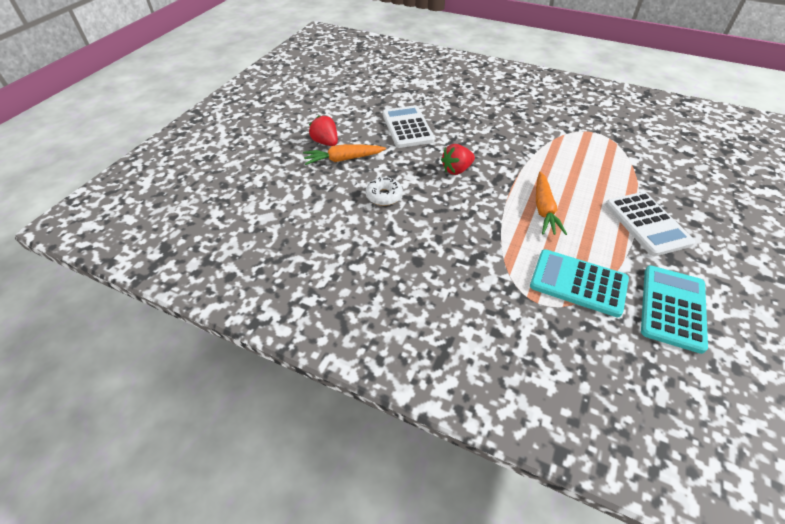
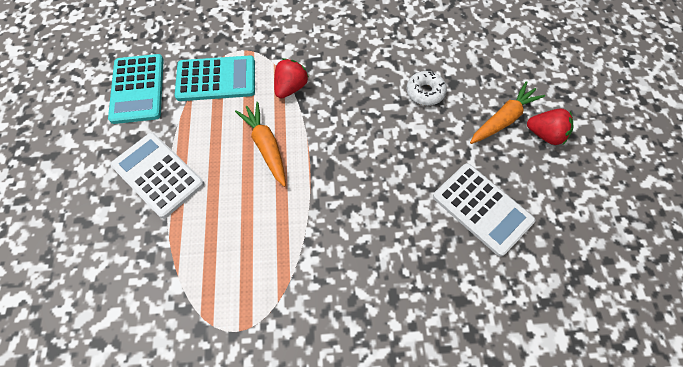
camera: 150 degrees right, 15 degrees up
red strawberry [441,144,475,175] -> red strawberry moved to [274,59,309,99]

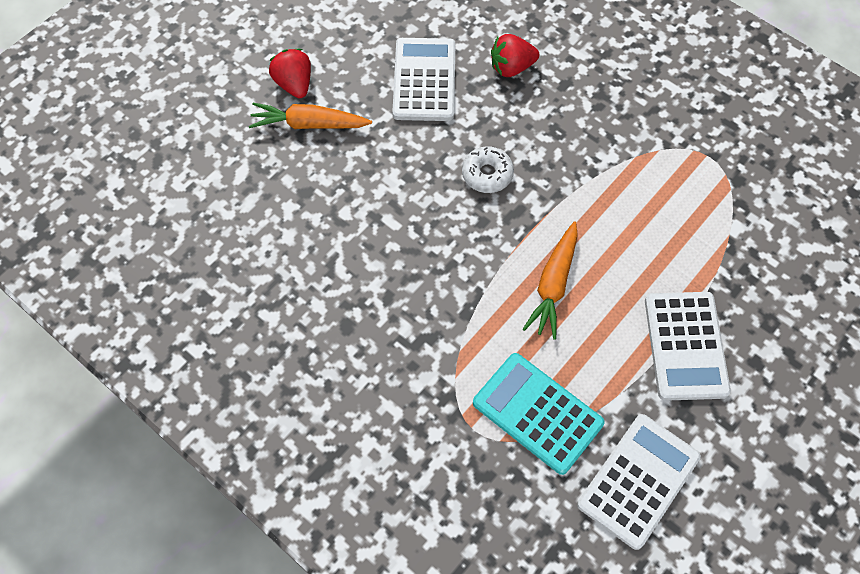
camera: 135 degrees left, 0 degrees up
turquoise calculator [108,54,164,124] -> white calculator [577,414,701,550]
red strawberry [274,59,309,99] -> red strawberry moved to [491,34,539,77]
white donut [407,71,447,106] -> white donut moved to [462,146,514,193]

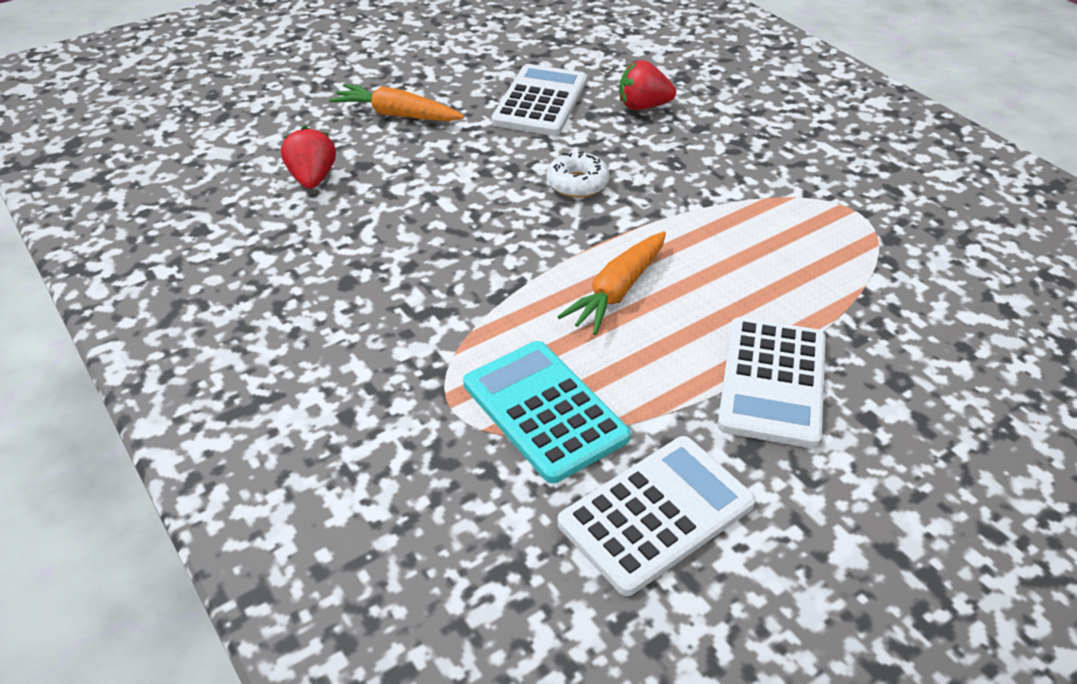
camera: 15 degrees right, 20 degrees down
red strawberry [269,49,311,98] -> red strawberry moved to [281,126,336,189]

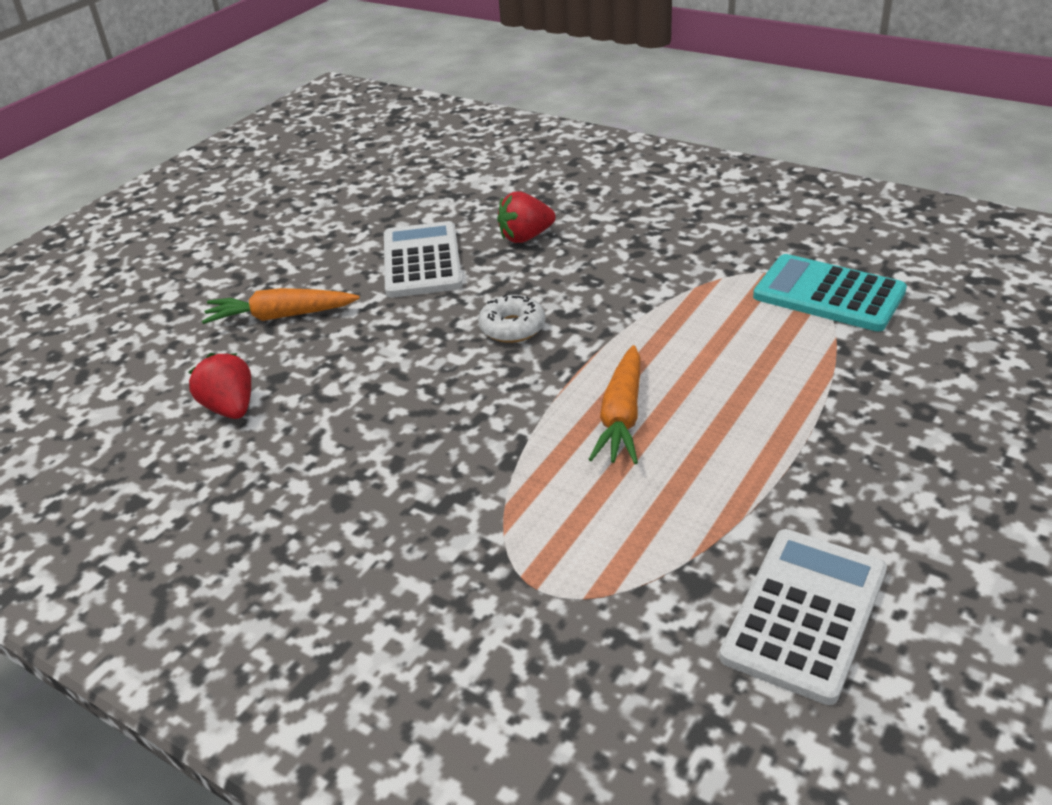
camera: 20 degrees left, 5 degrees down
turquoise calculator [463,341,631,484] -> turquoise calculator moved to [753,254,907,331]
white calculator [718,317,826,448] -> none

